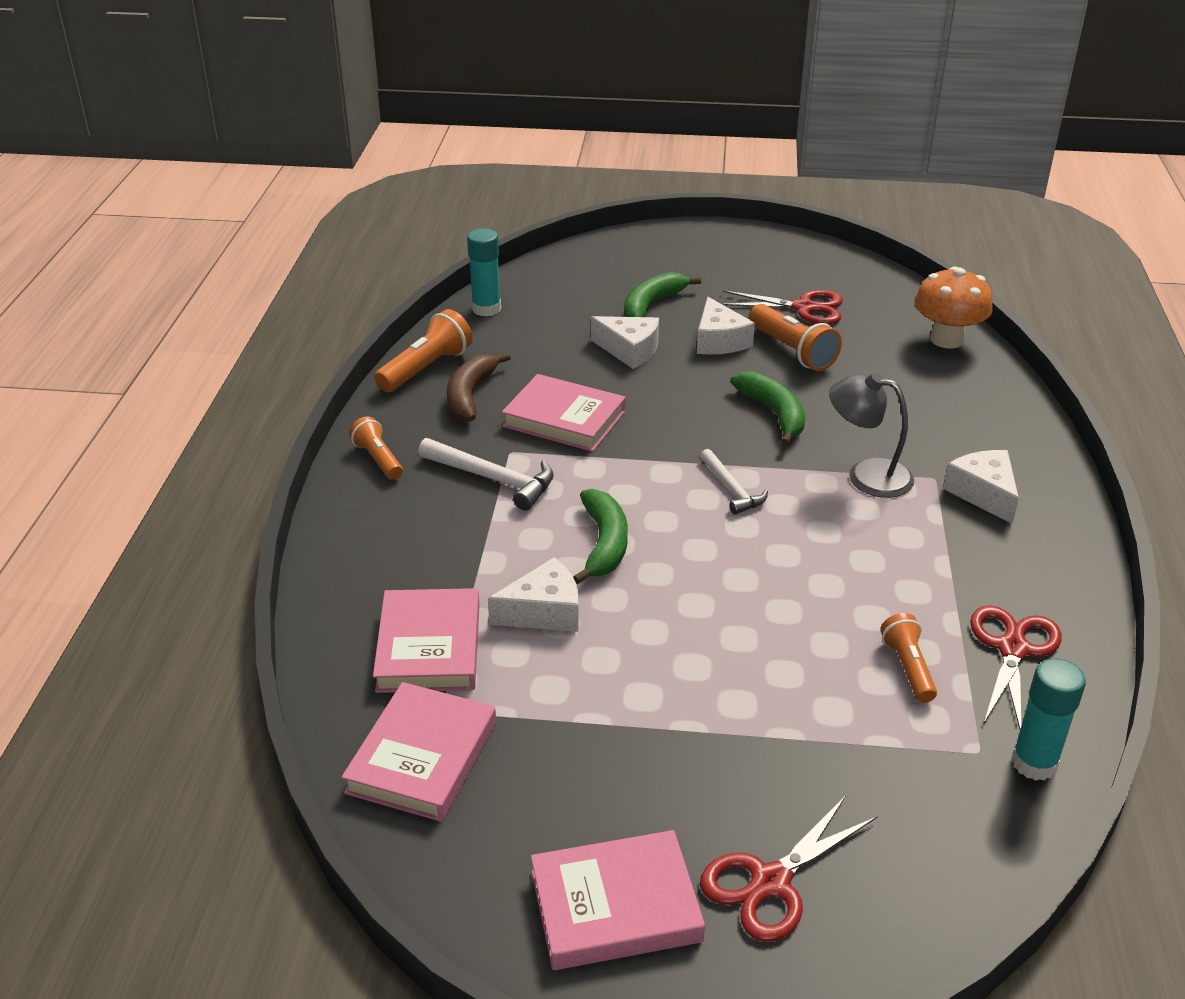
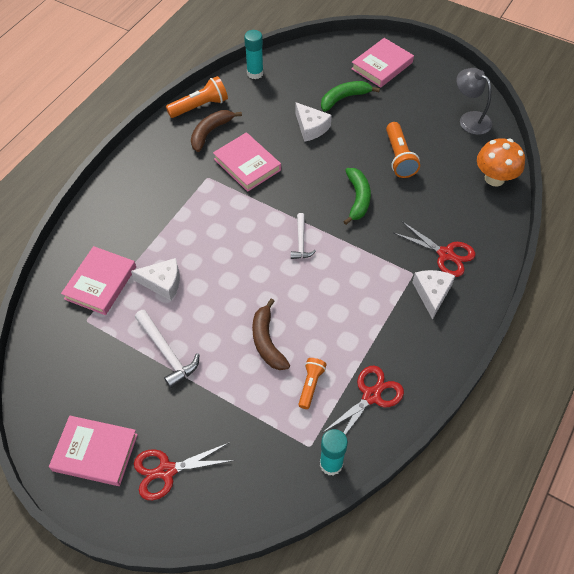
camera: 25 degrees right, 20 degrees up
pink book [341,682,496,822] -> pink book moved to [351,38,414,88]
orange flashlight [349,416,403,480] -> none
white hammer [418,438,554,510] -> white hammer moved to [135,310,199,388]
green banana [573,489,628,584] -> none
white cheese [697,297,755,355] -> none
red scissors [722,290,843,324] -> red scissors moved to [394,222,475,277]
grey lamp [829,372,914,498] -> grey lamp moved to [456,68,492,135]
none -> brown banana [252,299,290,370]

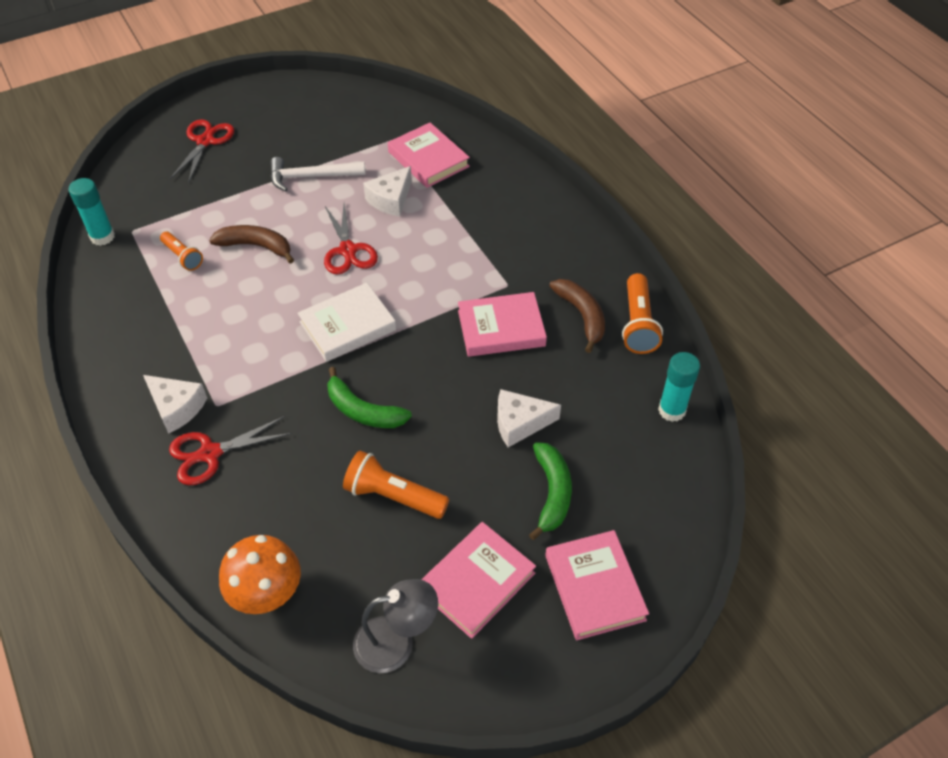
camera: 120 degrees right, 5 degrees down
pink book [49,416,138,486] -> pink book moved to [421,522,536,639]
white hammer [291,213,316,259] -> white book [298,283,396,362]
red scissors [322,366,404,435] -> red scissors moved to [324,203,378,275]

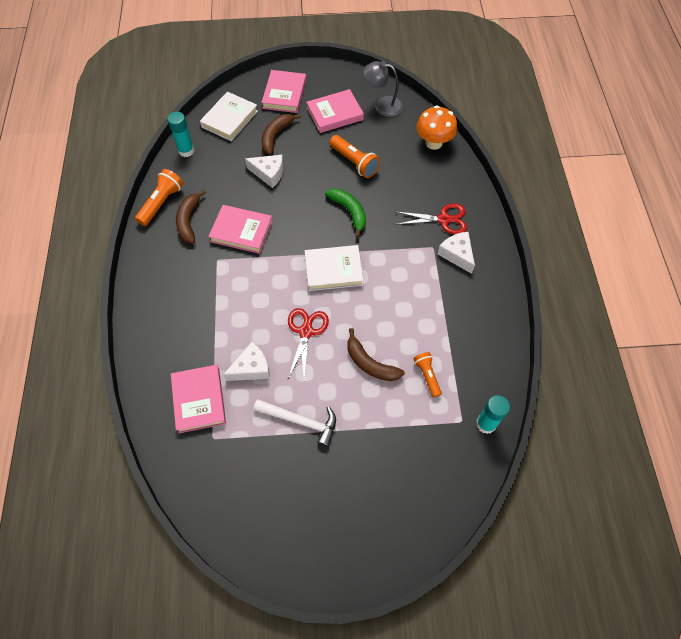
camera: 155 degrees left, 10 degrees up
red scissors [170,119,234,183] -> none
green banana [529,442,572,540] -> brown banana [262,114,301,155]
none -> white book [200,92,258,141]

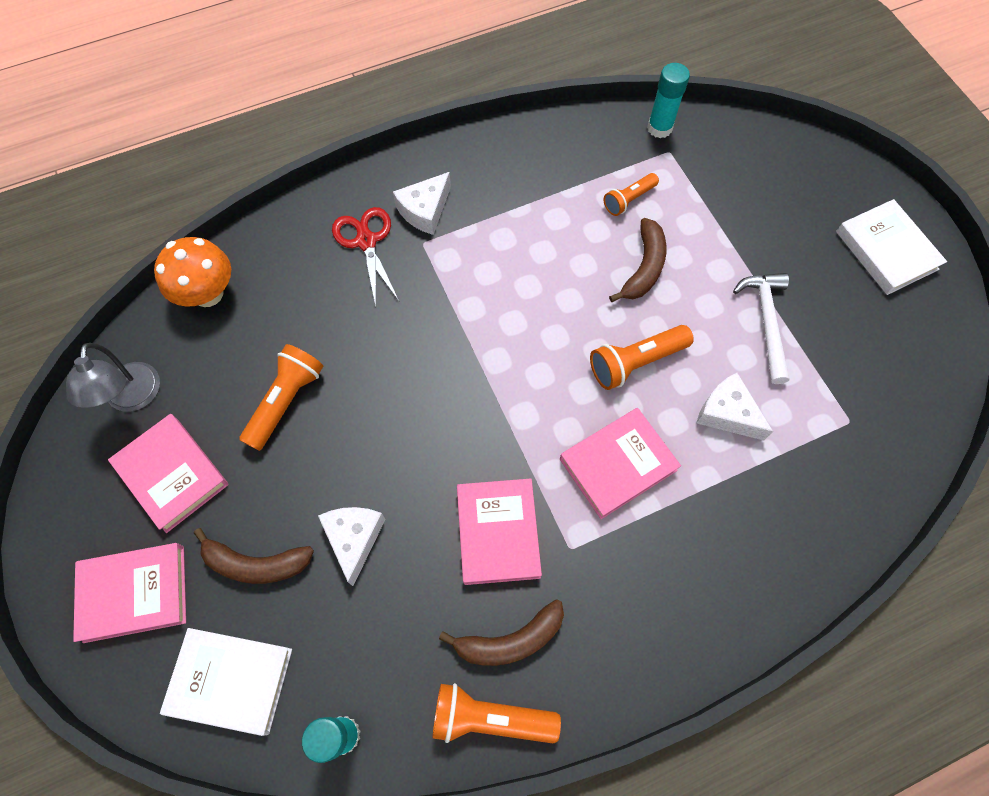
camera: 110 degrees left, 5 degrees up
pink book [171,365,226,433] -> pink book moved to [560,408,681,519]
red scissors [288,308,329,381] -> orange flashlight [590,325,694,390]
white book [305,245,364,291] -> white book moved to [836,199,947,295]
green banana [325,188,366,238] -> none

